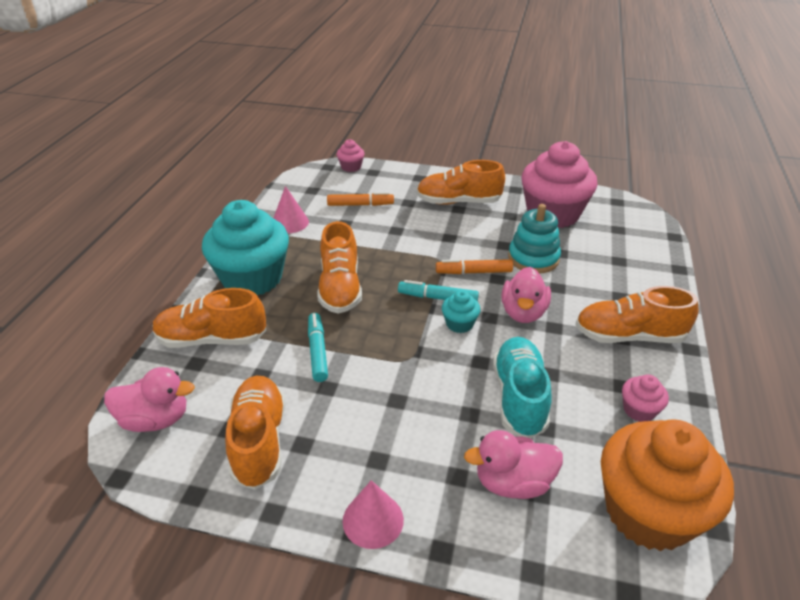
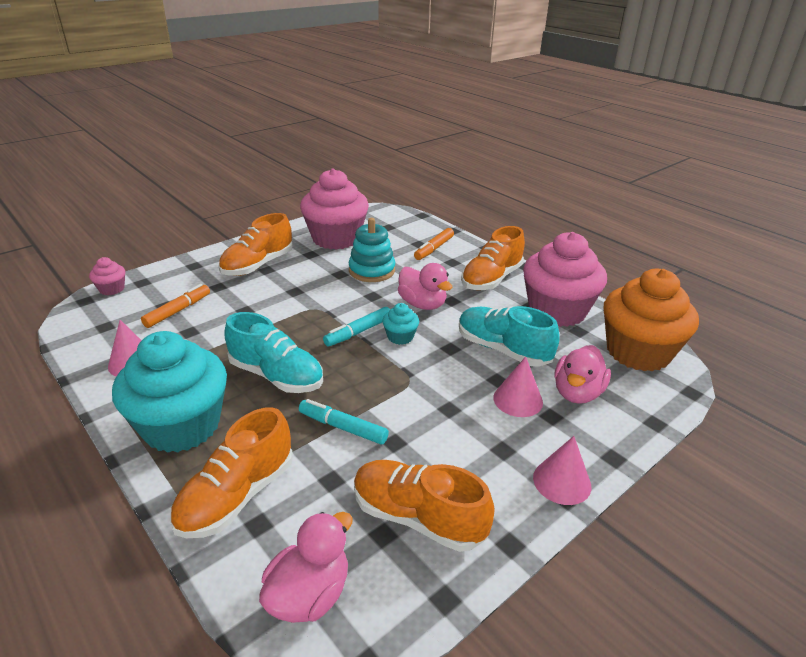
camera: 55 degrees left, 5 degrees down
orange shoe [317,221,362,314] -> turquoise shoe [224,312,323,393]
orange marker [436,259,513,274] -> orange marker moved to [414,228,454,260]
pink cupcake [622,375,669,422] -> pink cupcake [523,232,607,327], size x2.34
none -> pink cone [493,356,543,417]

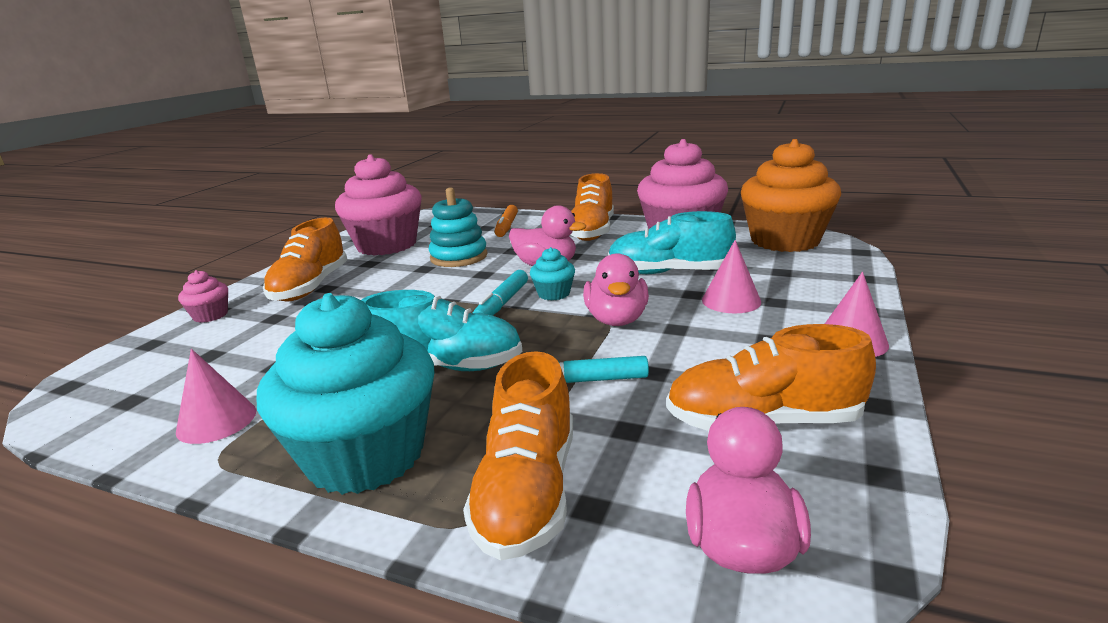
camera: 25 degrees left, 10 degrees down
pink cupcake [89,257,125,295] -> pink cupcake moved to [178,270,228,323]
orange marker [141,284,210,328] -> none
pink duck [555,345,611,404] -> pink duck moved to [583,253,649,326]

